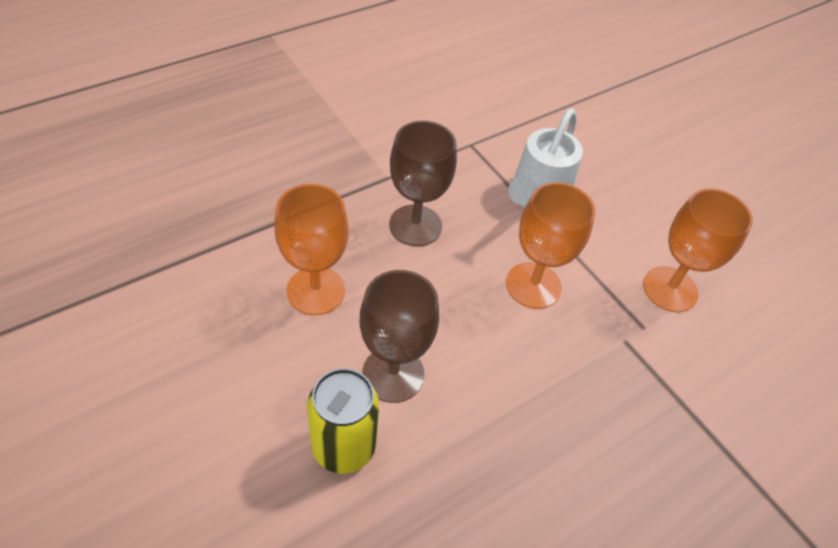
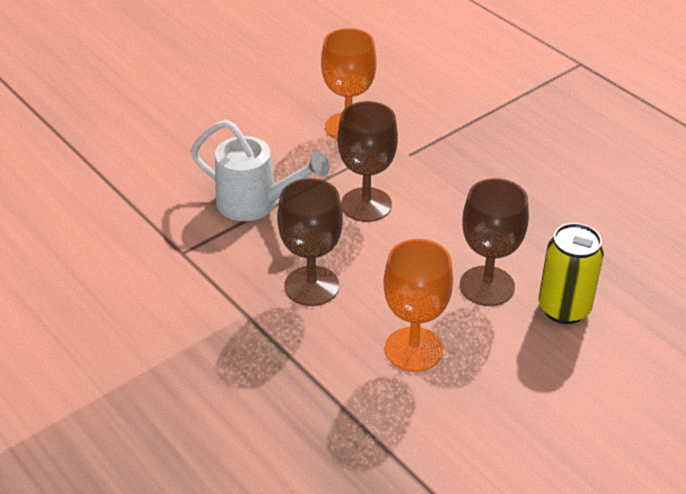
camera: 90 degrees left, 10 degrees down
orange goblet [506,182,595,309] -> brown goblet [338,101,398,222]

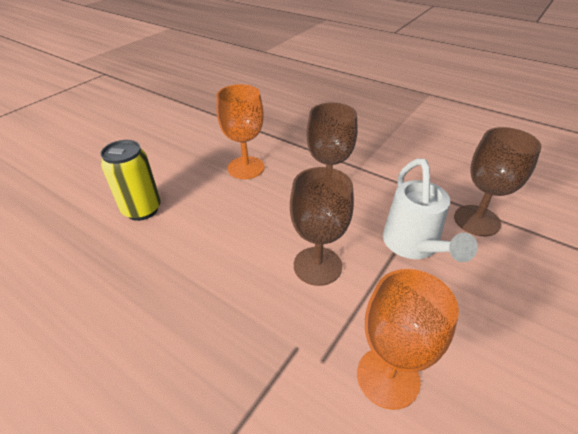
camera: 165 degrees right, 0 degrees up
white watering can [191,120,330,221] -> white watering can turned 105 degrees counterclockwise [383,158,478,262]
brown goblet [460,178,529,306] -> brown goblet moved to [454,127,542,236]

